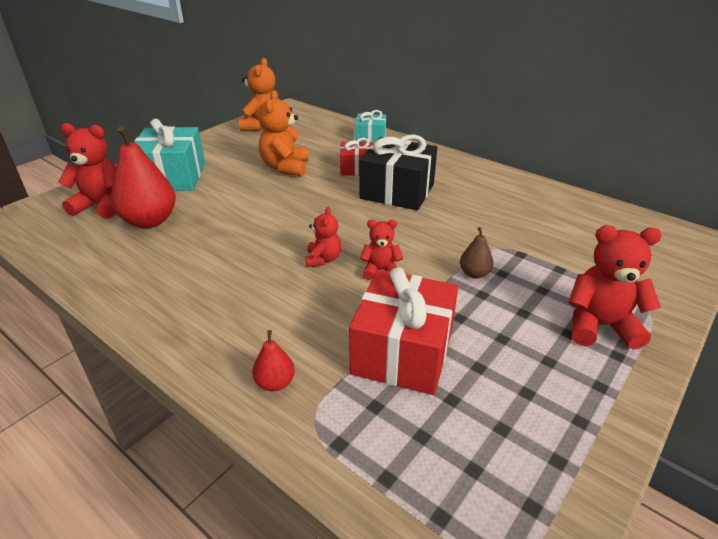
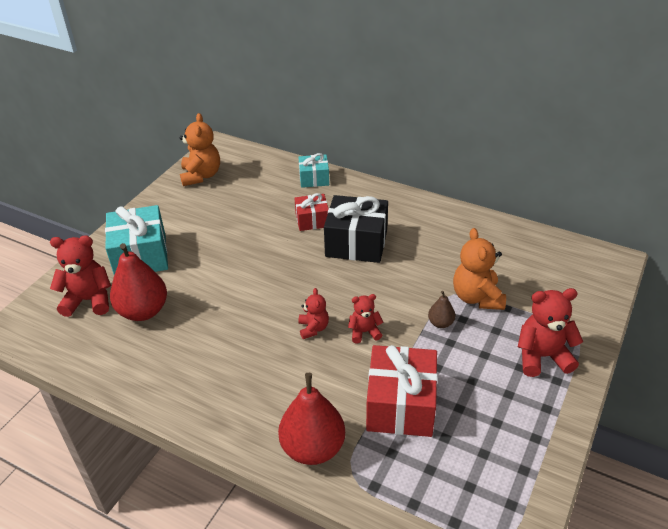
camera: 10 degrees left, 5 degrees up
red pear [252,330,295,391] -> red pear [278,373,345,465], size x2.09
orange teddy bear [258,90,308,176] -> orange teddy bear moved to [453,228,506,310]

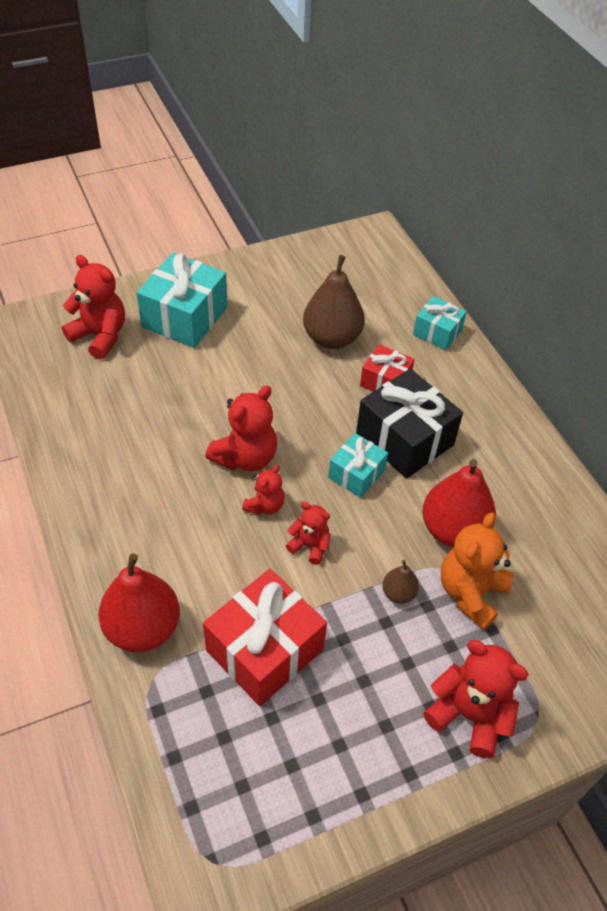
camera: 35 degrees right, 10 degrees up
red pear [110,243,167,321] -> red pear moved to [422,459,496,547]
orange teddy bear [179,113,220,186] -> none
none -> red teddy bear [205,385,277,471]
none -> brown pear [303,255,365,349]
none -> turquoise gift [328,433,388,498]

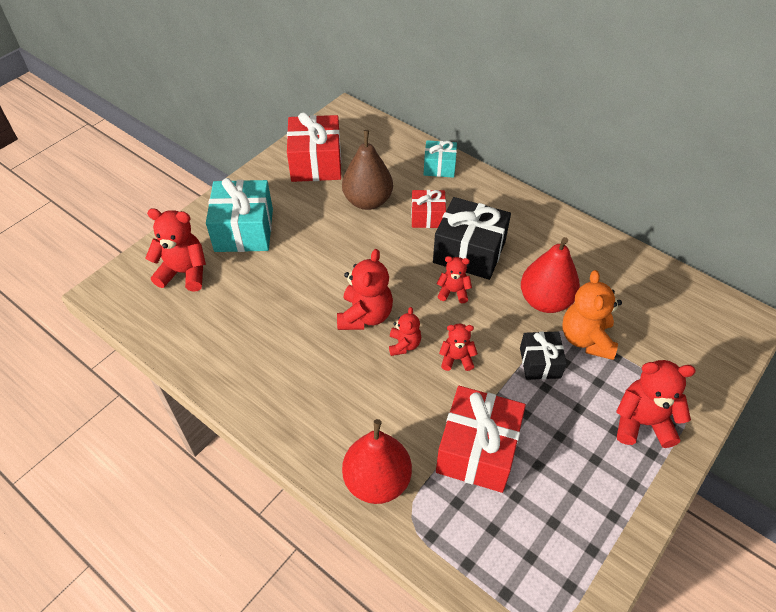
camera: 25 degrees left, 0 degrees up
turquoise gift [328,433,388,498] -> red teddy bear [437,256,472,303]
brown pear [382,560,419,604] -> black gift [520,331,567,380]
none -> red gift [287,112,341,182]

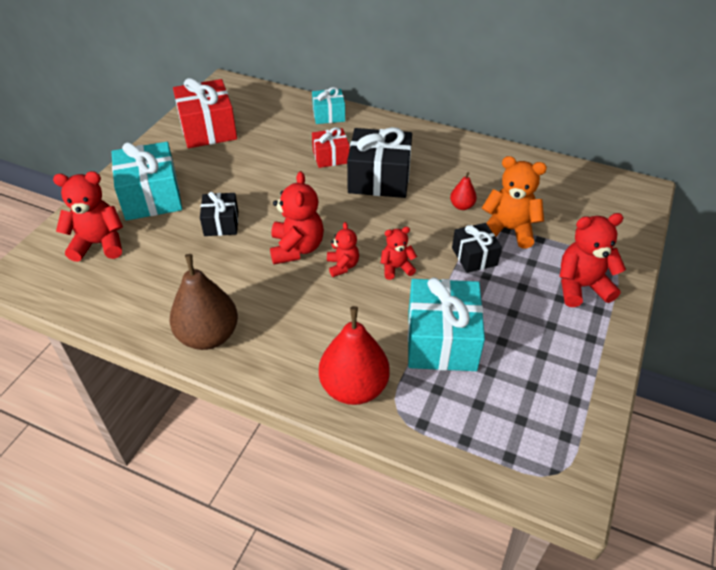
camera: 15 degrees left, 5 degrees down
brown pear [342,130,393,210] -> brown pear moved to [170,254,238,350]
red gift [436,386,526,493] -> turquoise gift [408,278,485,371]
red teddy bear [437,256,472,303] -> none
red pear [521,237,580,313] -> red pear [450,172,477,210], size x0.48
orange teddy bear [562,270,622,360] -> orange teddy bear turned 120 degrees clockwise [482,156,547,248]
none -> black gift [200,192,238,236]

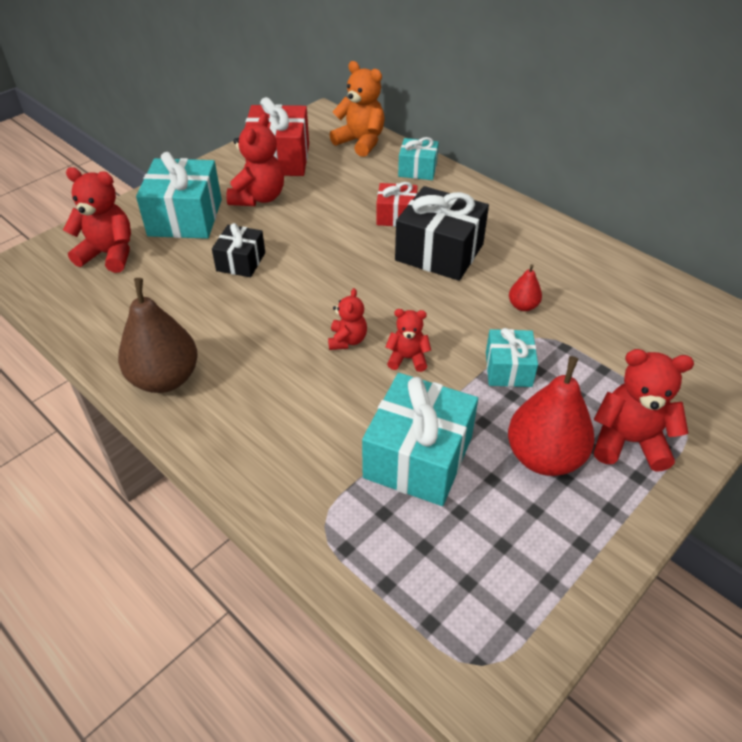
camera: 20 degrees right, 0 degrees up
red teddy bear [270,171,324,264] -> red teddy bear moved to [226,114,284,206]
red pear [319,306,390,405] -> red pear moved to [508,356,595,476]
black gift [452,223,502,273] -> turquoise gift [486,328,538,387]
orange teddy bear [482,156,547,248] -> orange teddy bear moved to [330,61,385,157]

